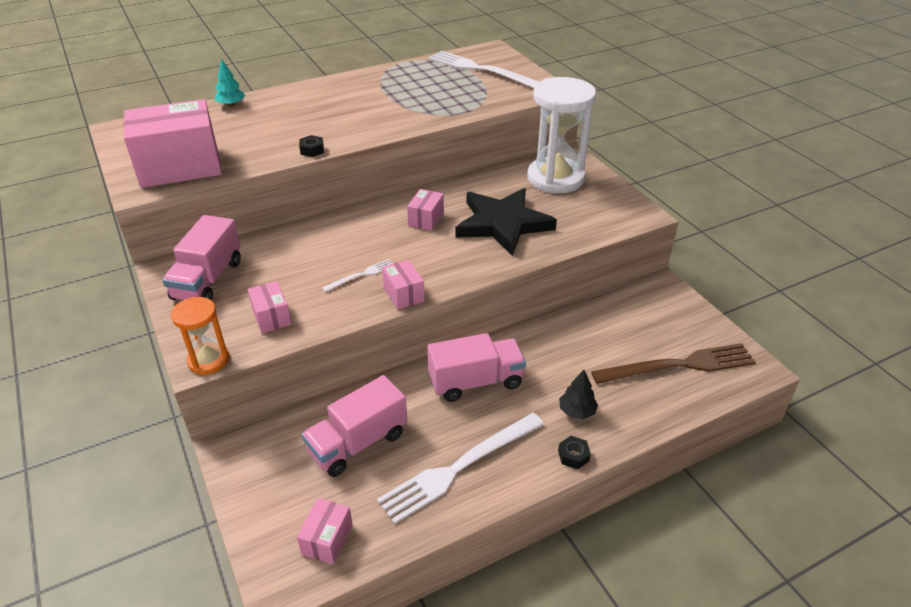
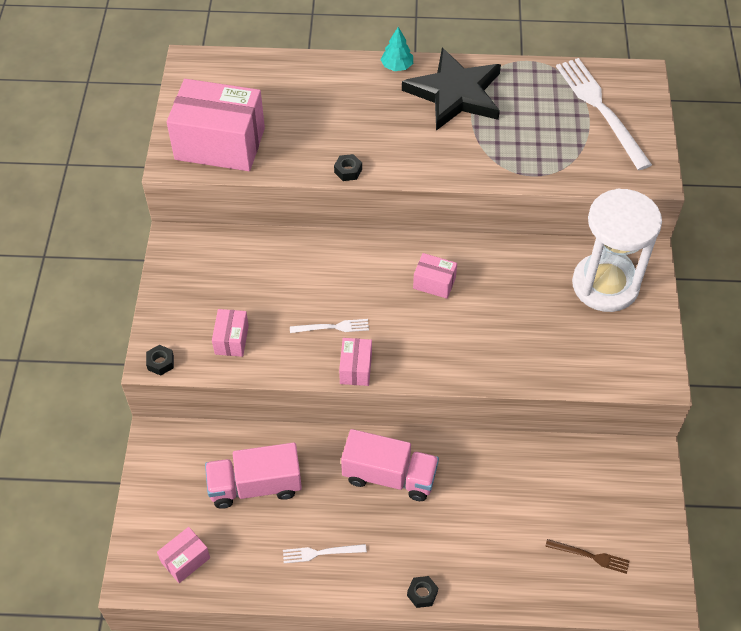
camera: 30 degrees right, 15 degrees up
pink truck [162,215,241,301] -> none
orange hourglass [171,297,229,375] -> black nut [146,345,174,376]
turquoise tree [215,59,245,107] -> turquoise tree moved to [380,27,413,71]
white fork [377,413,544,524] -> white fork [283,544,367,563], size x0.47
pink box [407,189,444,231] -> pink box turned 60 degrees clockwise [413,253,457,299]
black star [455,188,557,256] -> black star moved to [402,48,501,131]
black tree [559,370,598,419] -> none
brown fork [591,343,756,384] -> brown fork [545,539,629,574], size x0.47

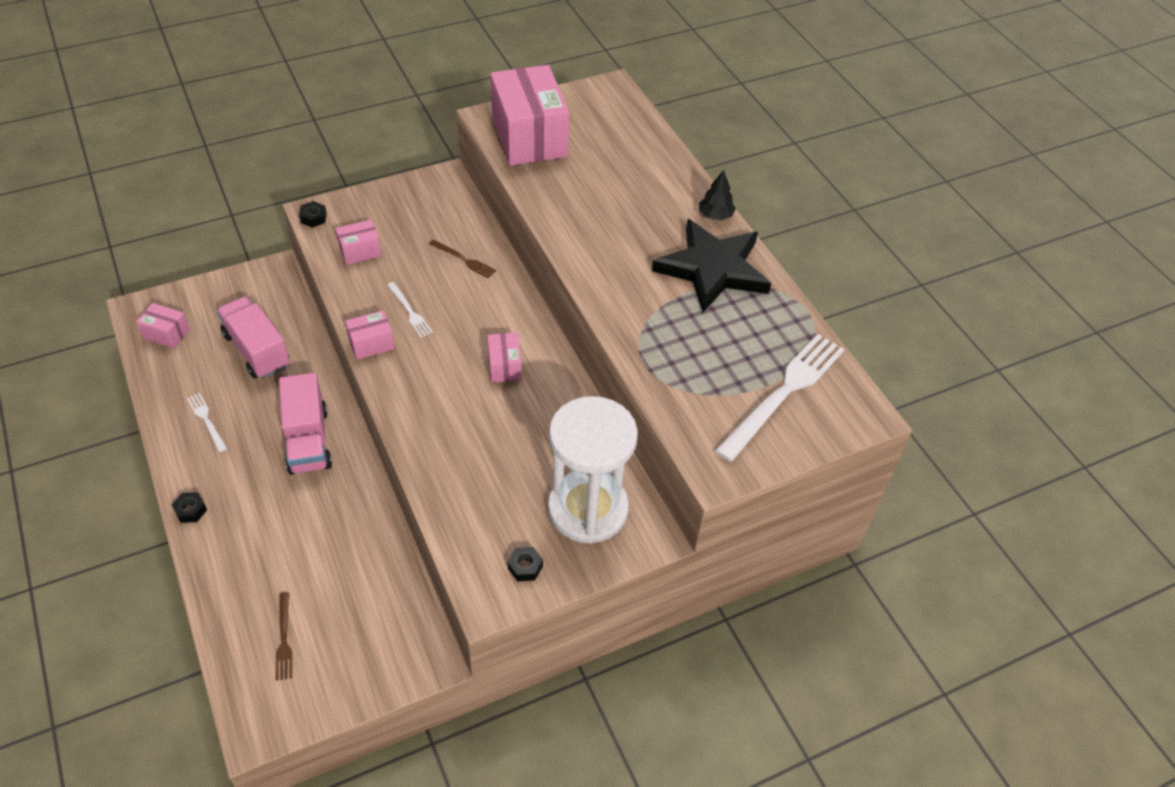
camera: 60 degrees right, 5 degrees down
black nut [334,154,362,181] -> black nut moved to [507,547,543,582]
turquoise tree [380,27,413,71] -> black tree [699,170,736,221]
none -> brown fork [429,240,496,278]

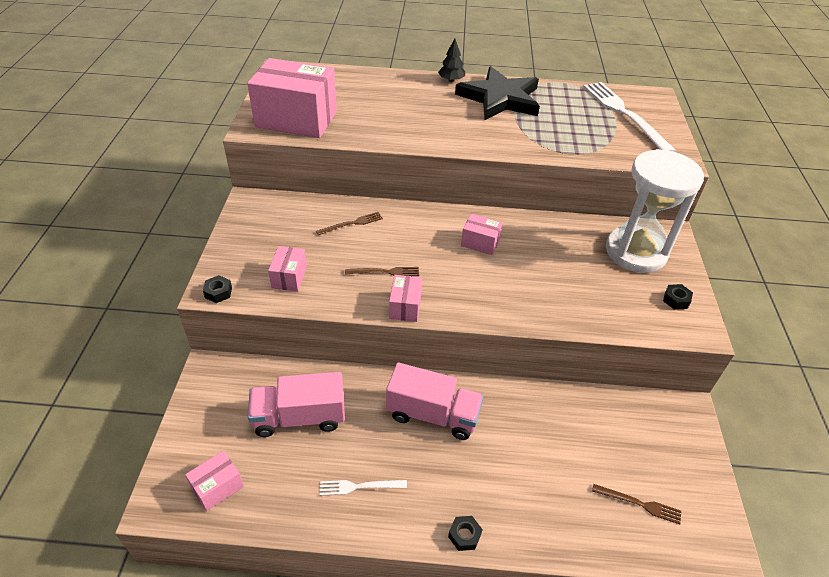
camera: 60 degrees left, 5 degrees down
white fork [387,282,433,338] -> brown fork [345,267,419,276]

